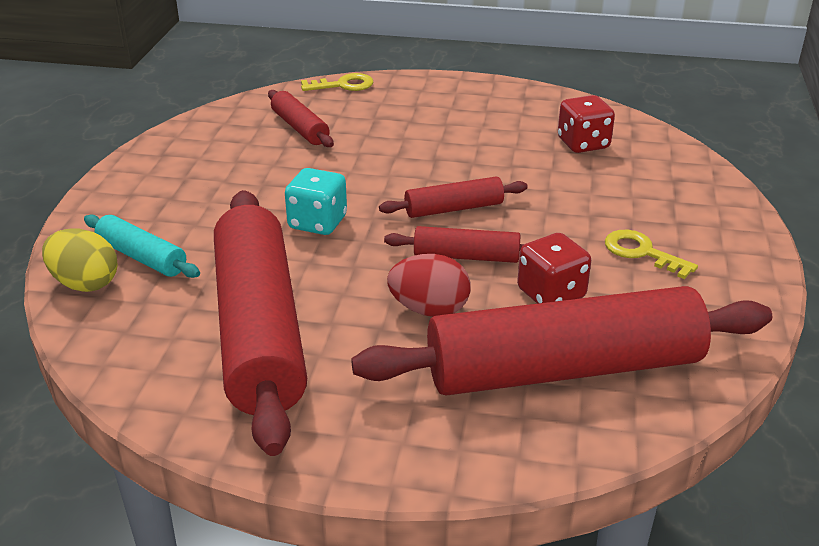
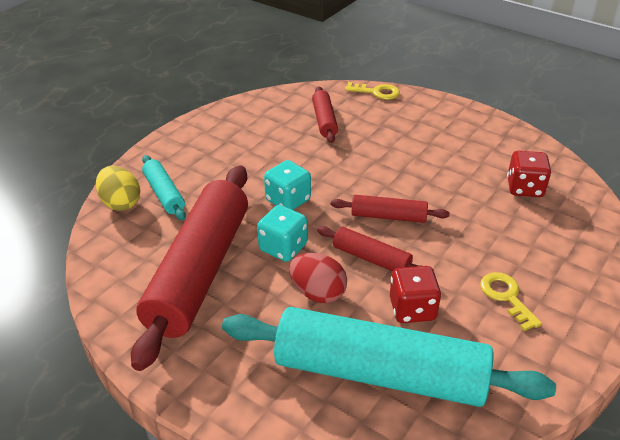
camera: 25 degrees right, 5 degrees up
red rolling pin [351,286,772,396] -> turquoise rolling pin [222,307,556,407]
none -> turquoise dice [257,205,307,262]

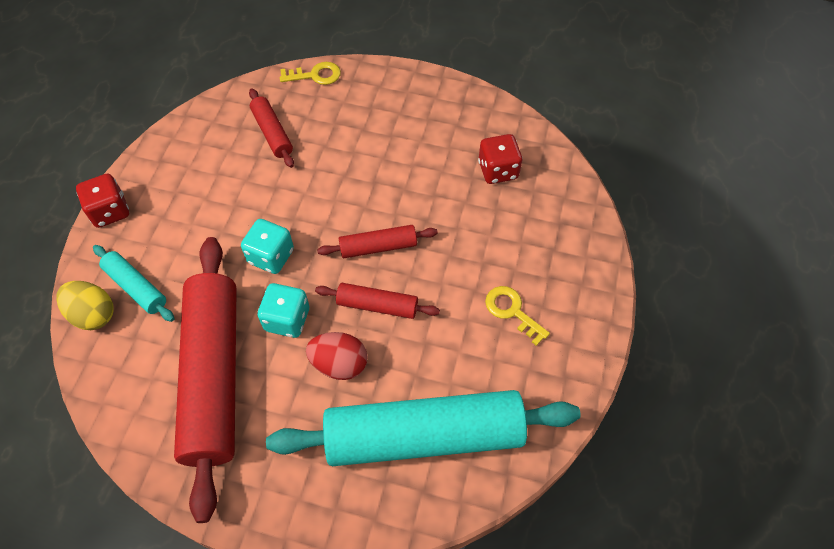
camera: 20 degrees left, 20 degrees up
red dice [390,266,441,323] -> red dice moved to [76,174,129,228]

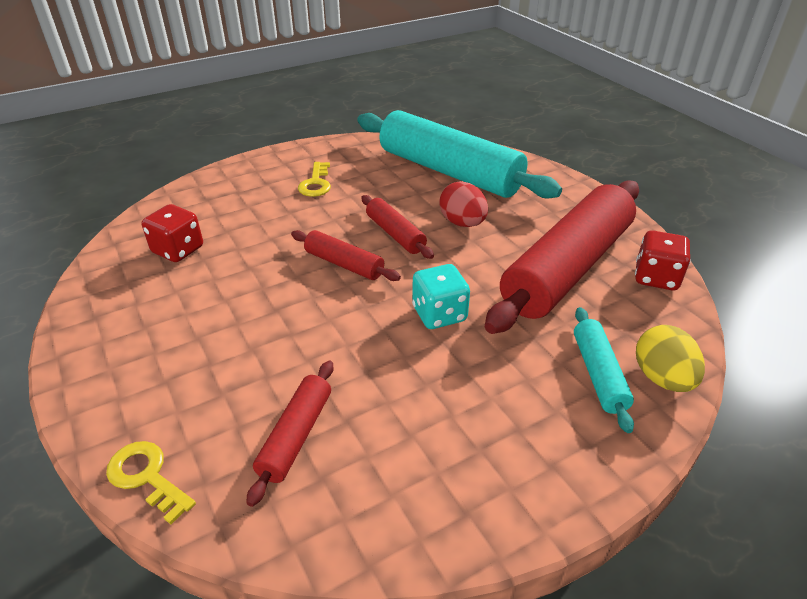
camera: 135 degrees left, 20 degrees down
red dice [76,174,129,228] -> red dice moved to [635,230,691,290]
turquoise dice [257,283,309,338] -> none

